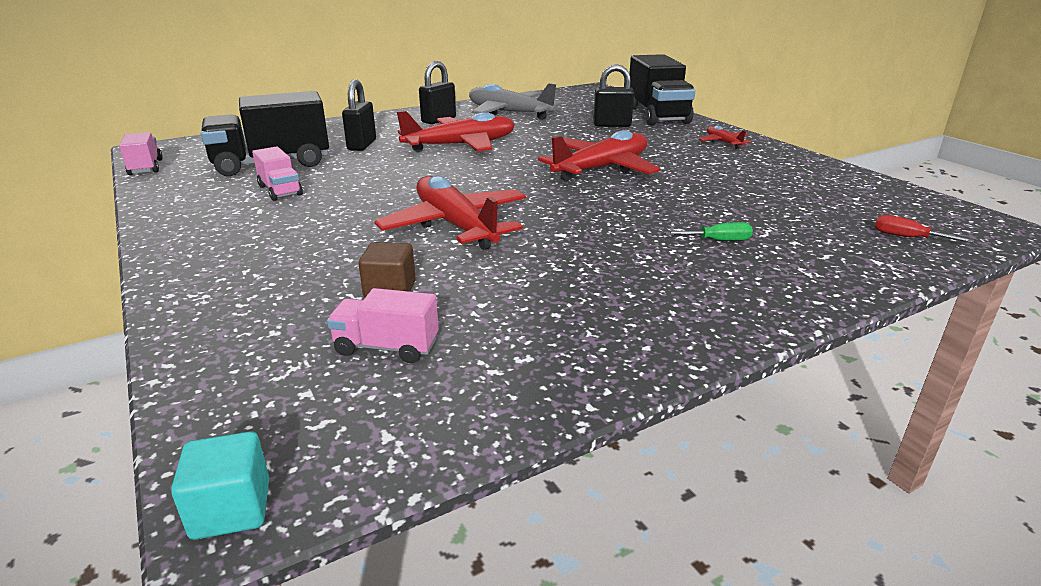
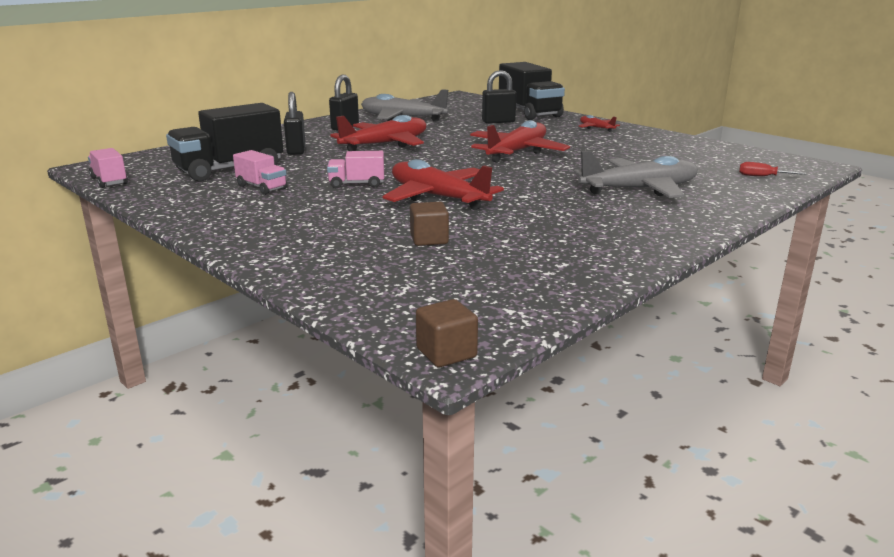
camera: 15 degrees left, 5 degrees down
turquoise cube [171,431,269,540] -> brown cube [416,299,478,367]
pink truck [327,288,439,363] -> pink truck moved to [327,151,384,188]
green screwdriver [665,222,753,241] -> grey plane [574,151,698,198]

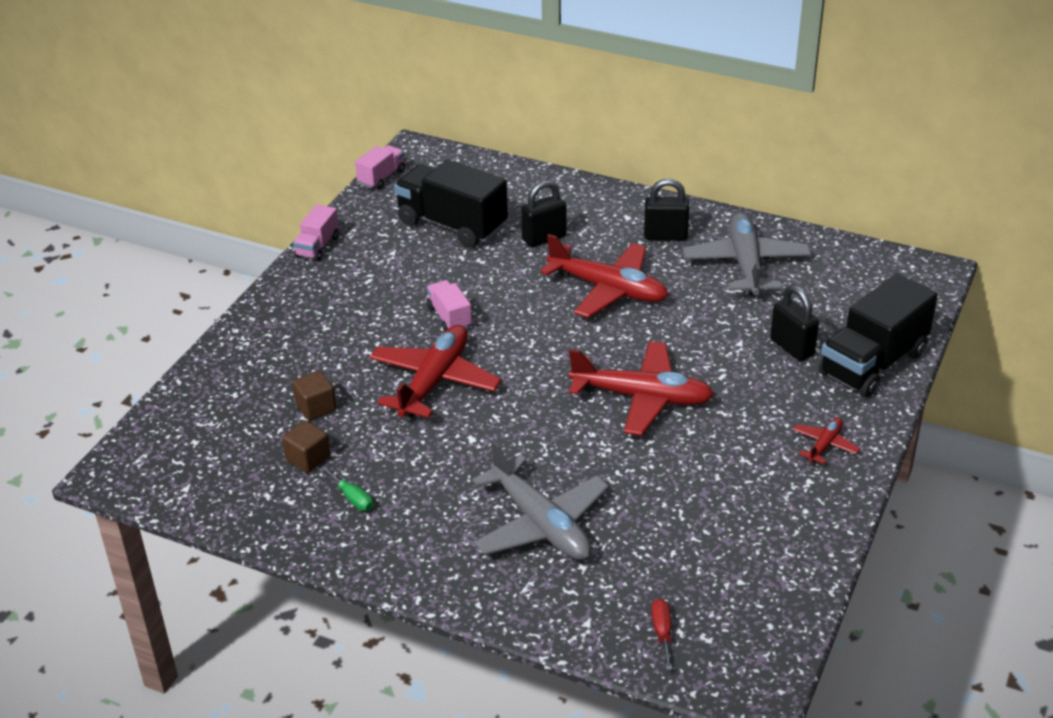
camera: 70 degrees right, 15 degrees up
pink truck [233,150,287,195] -> pink truck moved to [293,204,339,261]
brown cube [416,299,478,367] -> brown cube moved to [282,420,330,473]
none -> green screwdriver [320,466,373,511]

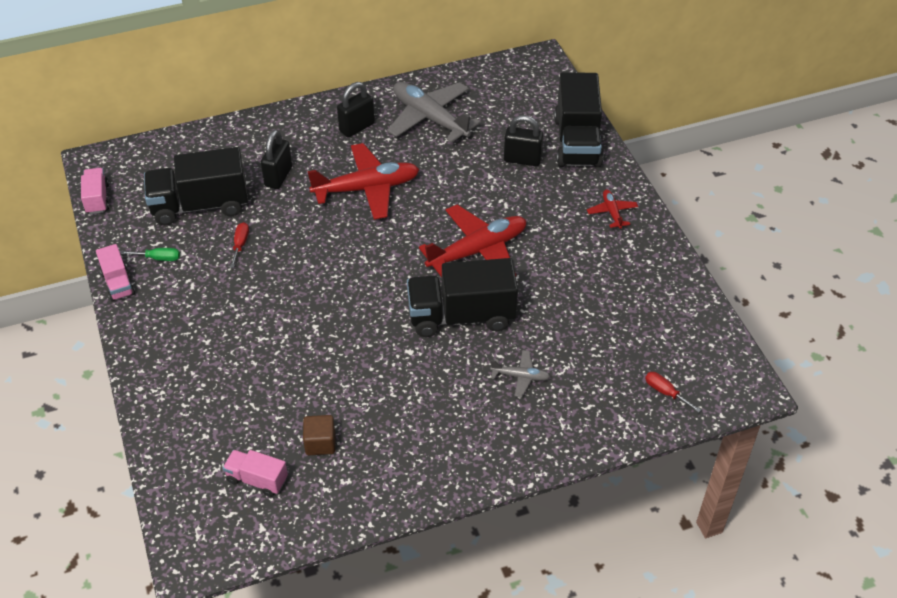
camera: 45 degrees left, 10 degrees up
brown cube [292,371,336,420] -> none
green screwdriver [320,466,373,511] -> green screwdriver moved to [120,248,180,261]
red plane [369,325,502,418] -> none
pink truck [427,280,472,331] -> pink truck moved to [223,450,288,497]
grey plane [472,440,609,560] -> grey plane [490,350,550,398], size x0.47
none -> red screwdriver [230,222,249,268]
none -> black truck [407,258,518,337]

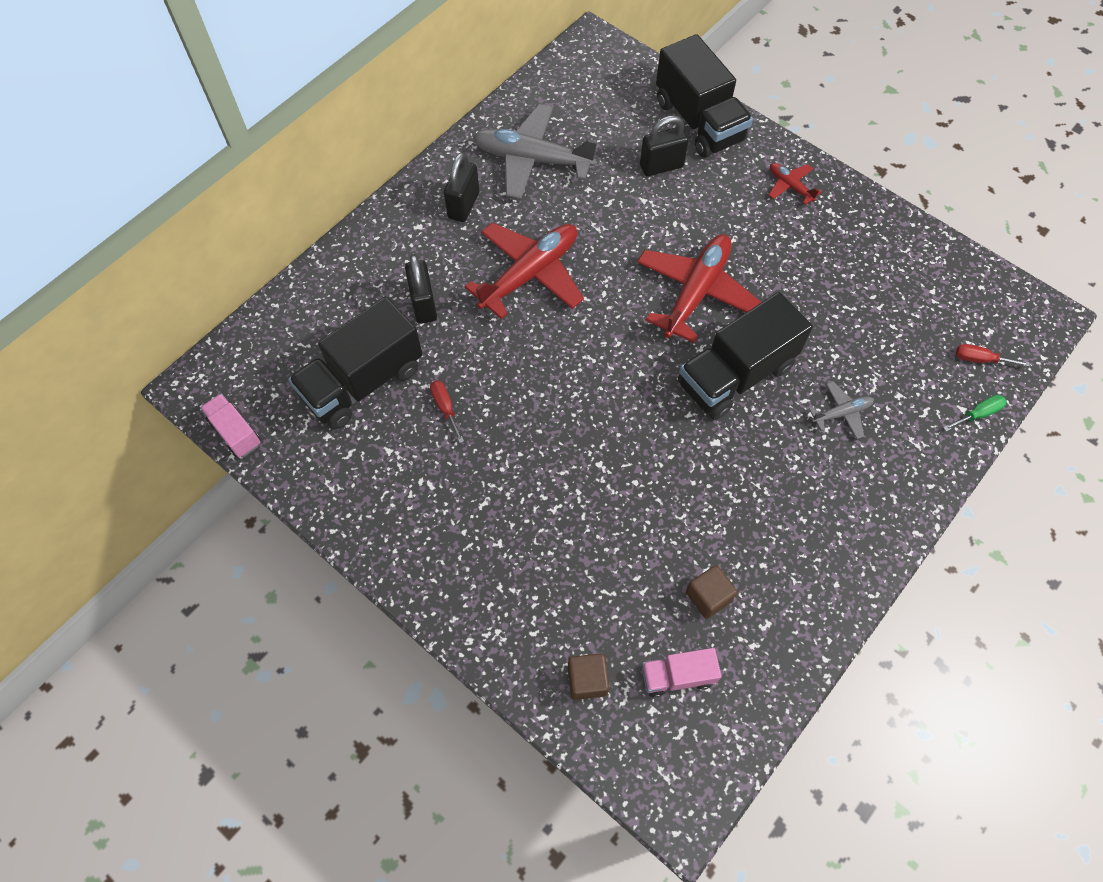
camera: 30 degrees left, 15 degrees up
pink truck [96,244,135,301] -> none
green screwdriver [120,248,180,261] -> green screwdriver moved to [943,395,1007,431]
none -> brown cube [568,653,610,700]

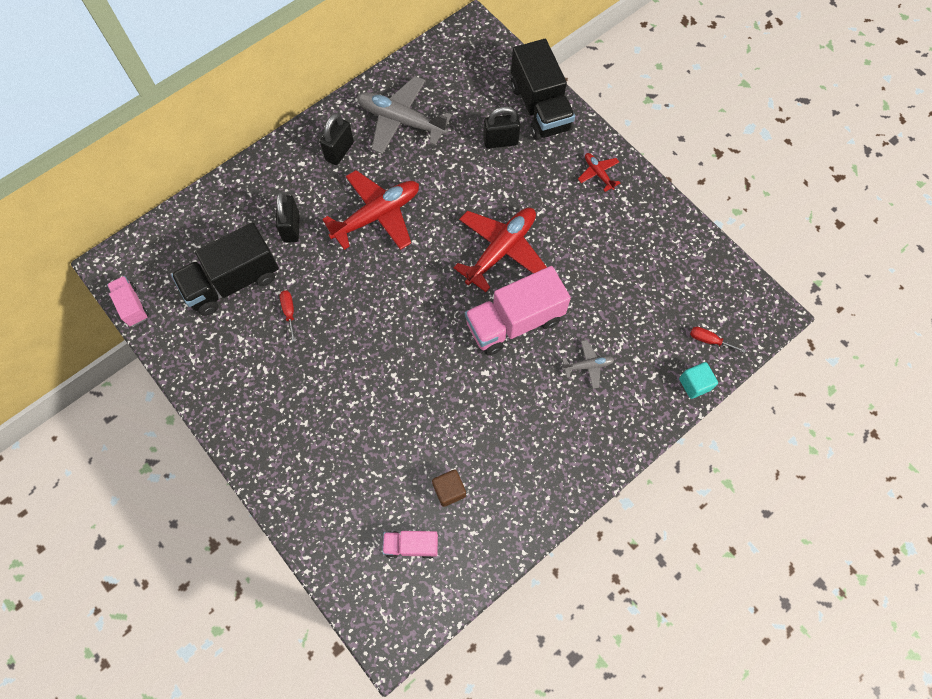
camera: 10 degrees right, 5 degrees up
brown cube [568,653,610,700] -> none
black truck [678,292,813,420] -> pink truck [465,266,571,355]
green screwdriver [943,395,1007,431] -> turquoise cube [679,362,718,399]

